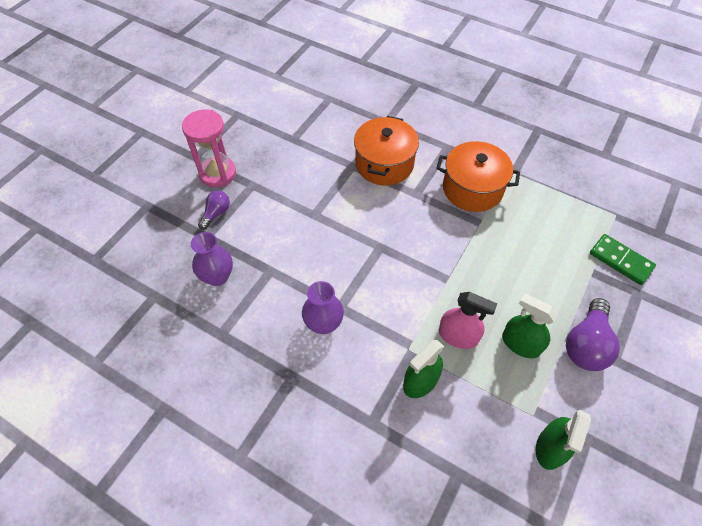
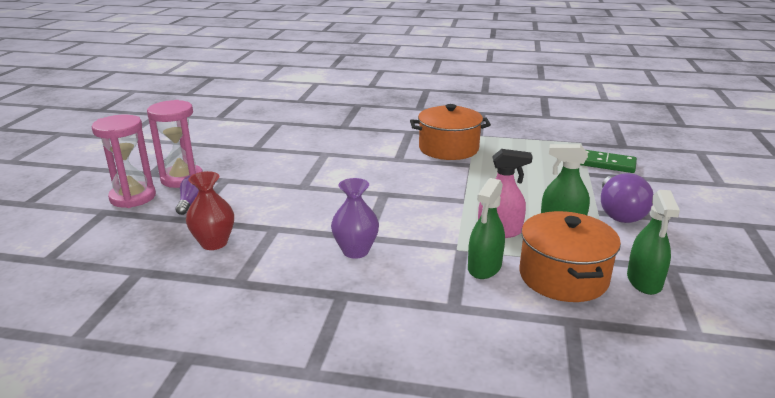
camera: 20 degrees left, 30 degrees down
purple vase [191,232,233,286] -> red vase [186,171,234,250]
orange pot [354,116,419,185] -> orange pot moved to [519,211,621,302]
none -> pink hourglass [92,115,156,208]

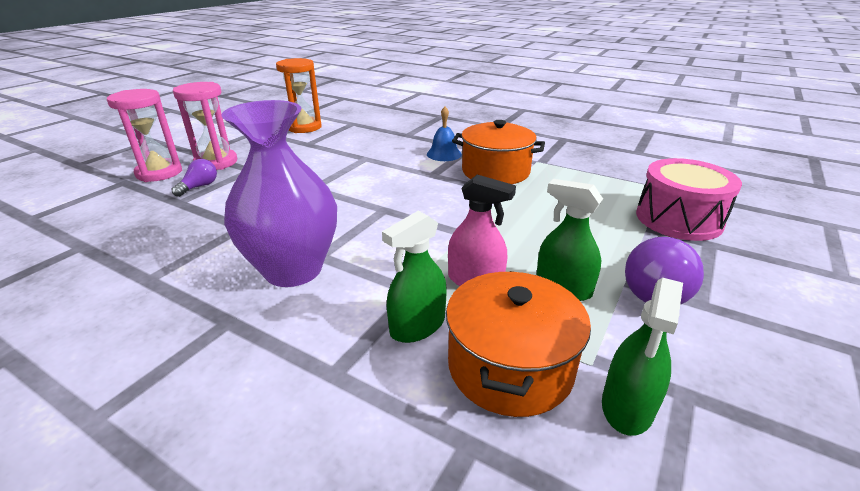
camera: 20 degrees right, 5 degrees up
red vase [186,171,234,250] -> none
purple vase [331,178,379,259] -> purple vase [222,100,337,287], size x1.83
green domino [580,150,637,173] -> pink drum [636,158,742,241]
none -> orange hourglass [276,58,322,133]
none -> blue bell [427,107,462,161]

